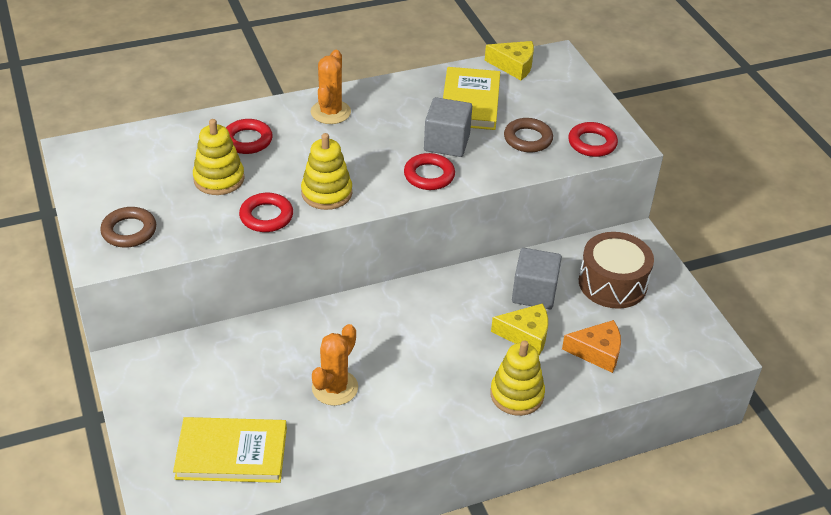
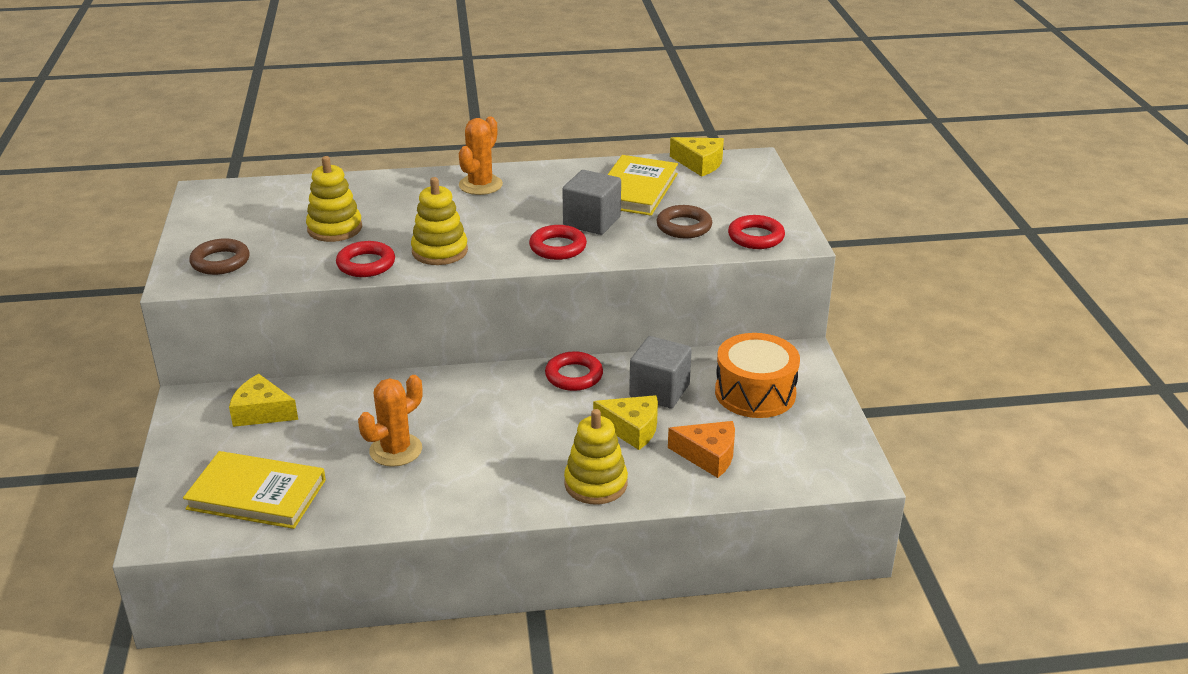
camera: 15 degrees right, 10 degrees down
red ring [226,119,273,154] -> red ring moved to [545,351,603,391]
brown drum [579,232,654,309] -> orange drum [715,333,800,418]
none -> yellow cheese [229,374,298,427]

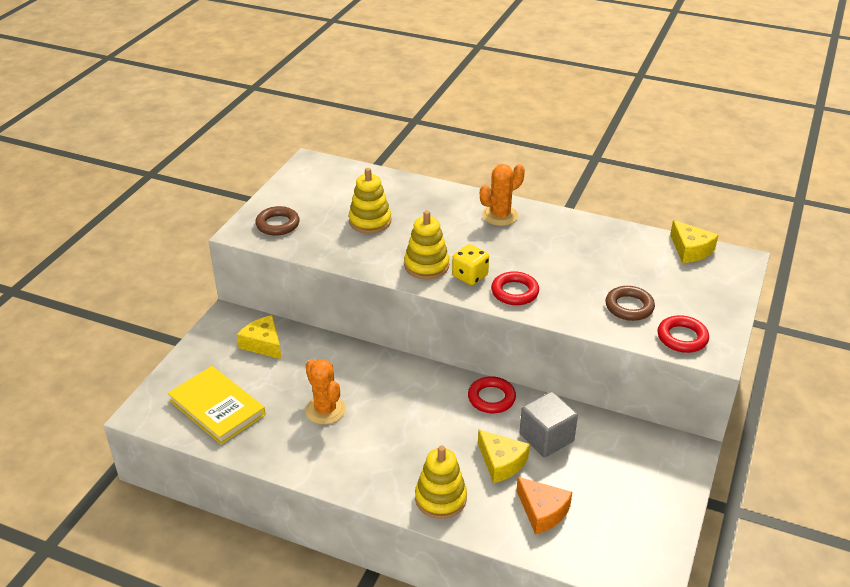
camera: 30 degrees right, 5 degrees up
red ring [336,241,395,277] -> none
orange cactus [358,375,423,467] -> orange cactus turned 75 degrees clockwise [305,359,346,425]
grey cube [562,170,621,235] -> none
yellow book [607,155,678,216] -> none
orange drum [715,333,800,418] -> none
none -> yellow dice [452,244,489,285]

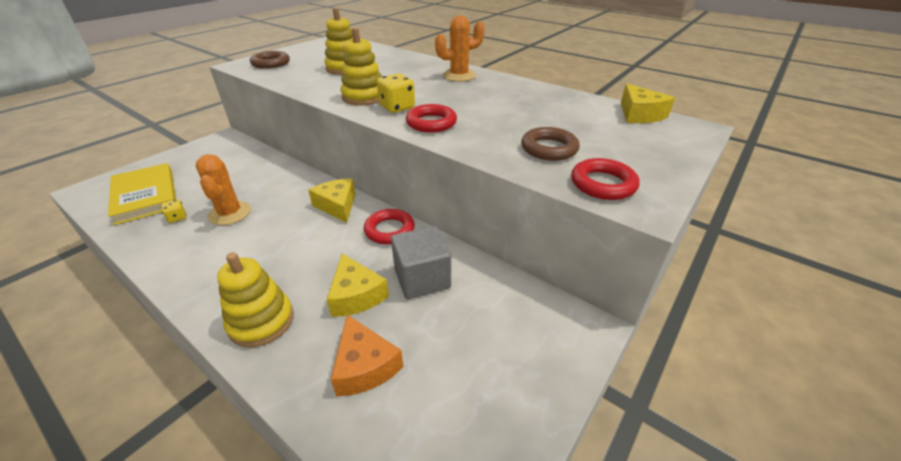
camera: 15 degrees right, 0 degrees up
yellow cheese [237,315,281,359] -> yellow cheese moved to [308,178,356,223]
none -> yellow dice [161,199,186,223]

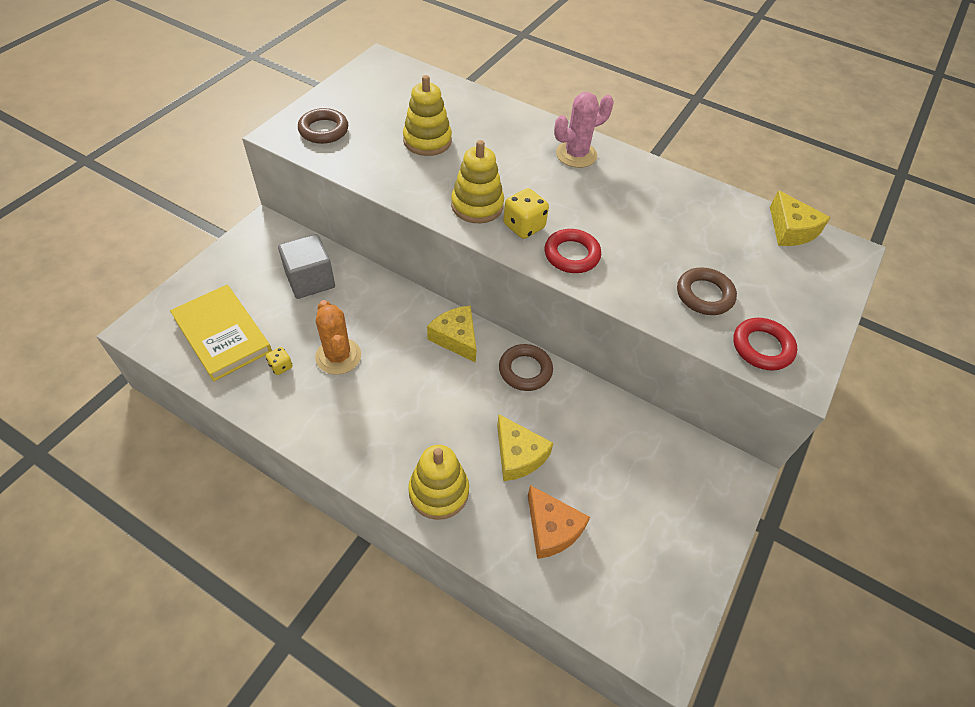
camera: 10 degrees left, 15 degrees up
red ring [364,209,415,244] -> brown ring [499,344,553,391]
grey cube [391,226,451,299] -> grey cube moved to [278,234,335,299]
orange cactus [435,16,485,82] -> pink cactus [554,92,614,168]

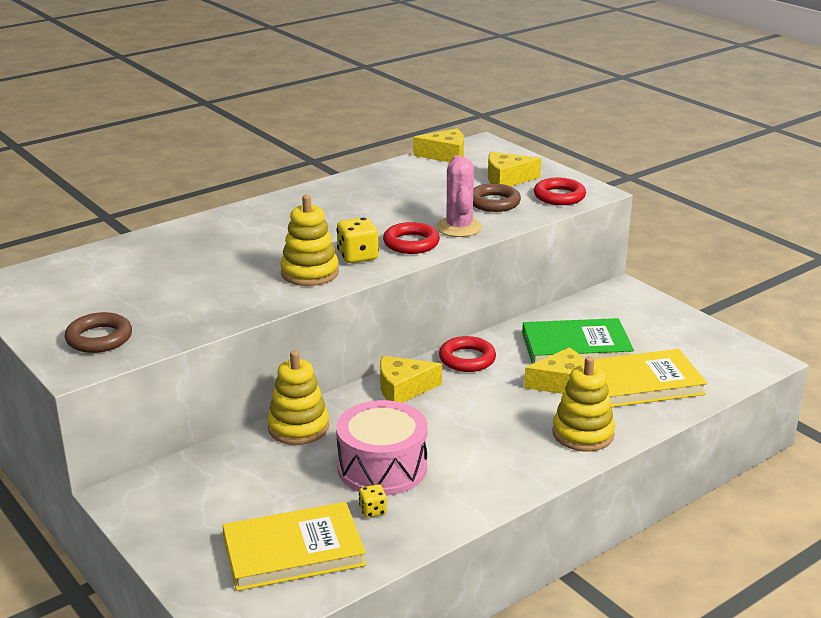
camera: 65 degrees left, 25 degrees down
grey cube [278,234,335,299] -> none
orange cactus [315,300,361,375] -> pink drum [336,400,428,496]
yellow stacking toy [403,75,452,156] -> yellow stacking toy moved to [267,350,329,445]
brown ring [499,344,553,391] -> red ring [439,336,496,372]
orange cheese [528,485,590,559] -> yellow book [584,349,707,407]
pink cactus [554,92,614,168] -> pink cactus moved to [436,155,482,237]
none -> yellow cheese [488,152,541,186]
none -> green book [522,318,634,364]

